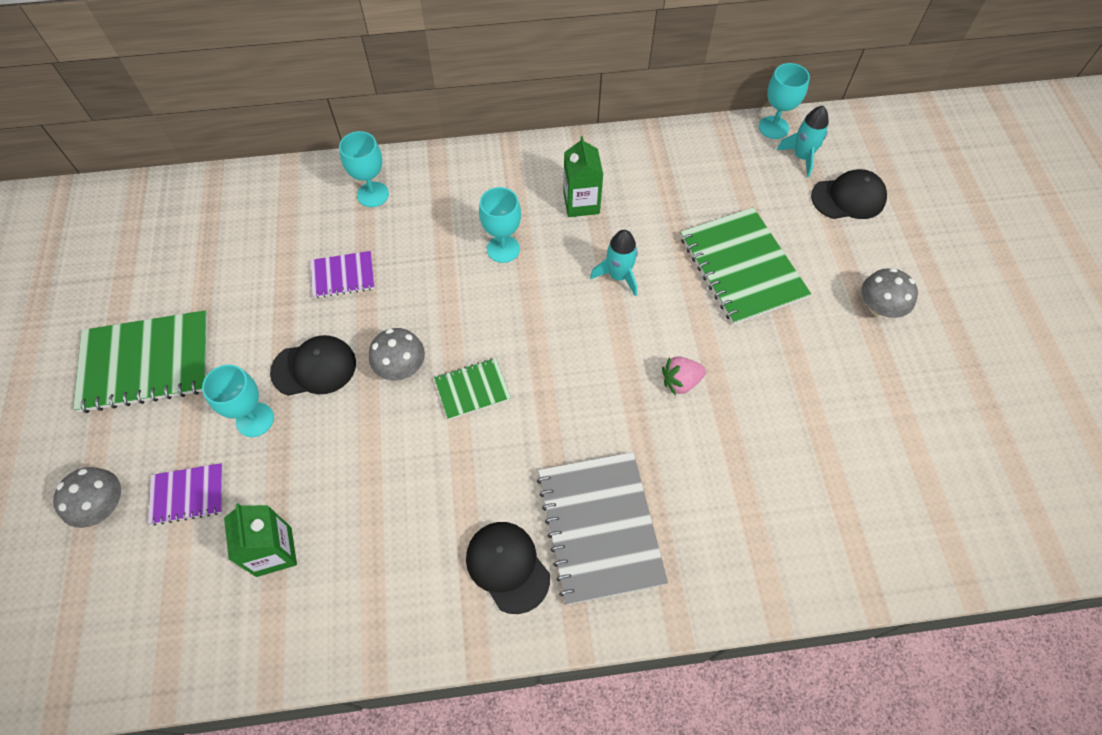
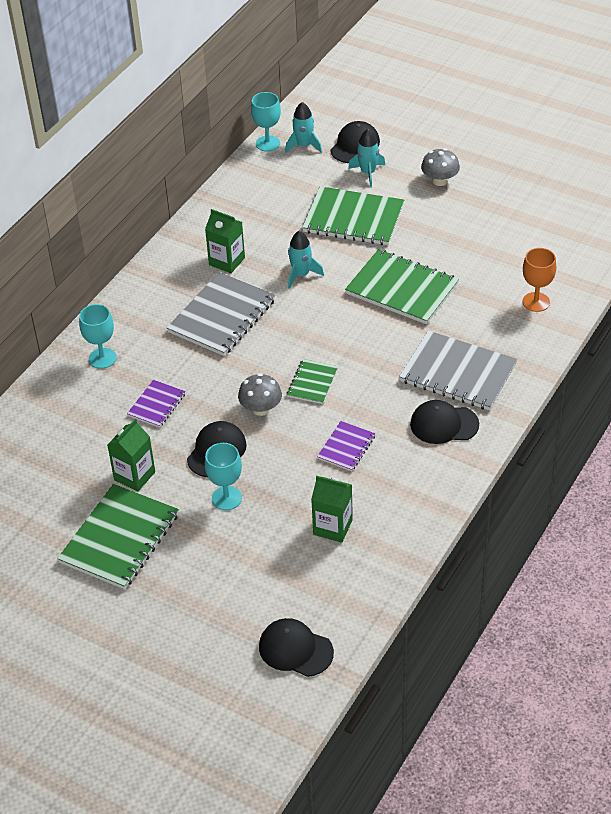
camera: 50 degrees left, 15 degrees down
grey mushroom [53,467,121,528] -> none
purple notebook [148,463,223,526] -> purple notebook moved to [317,421,375,471]
turquoise goblet [479,187,521,263] -> grey notebook [167,272,276,356]
pink strawberry [662,356,706,396] -> green notebook [345,249,459,324]
none -> green carton [107,419,155,492]
none -> black cap [259,618,334,677]
none -> turquoise rocket [348,129,385,187]
none -> orange goblet [522,248,556,312]

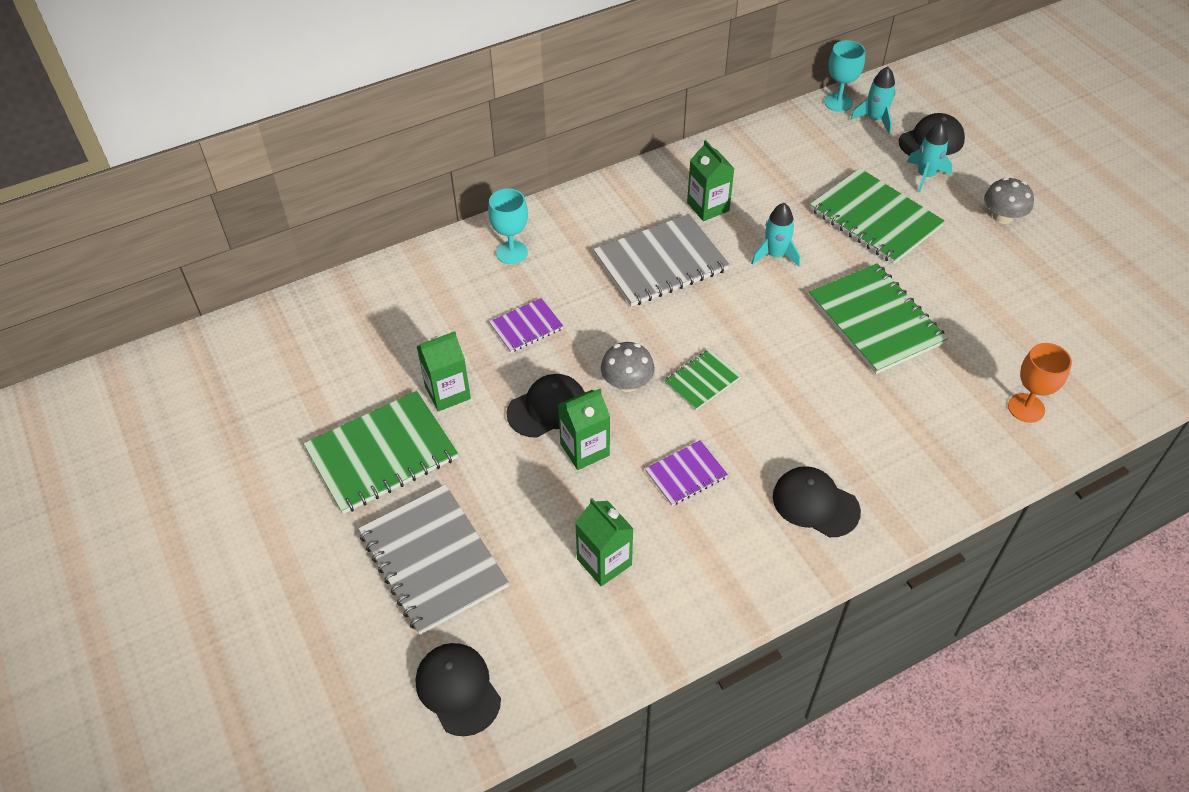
camera: 30 degrees right, 5 degrees up
turquoise goblet [205,443,242,510] -> none
grey notebook [399,330,517,411] -> grey notebook moved to [359,485,509,635]
none -> green carton [558,389,610,470]

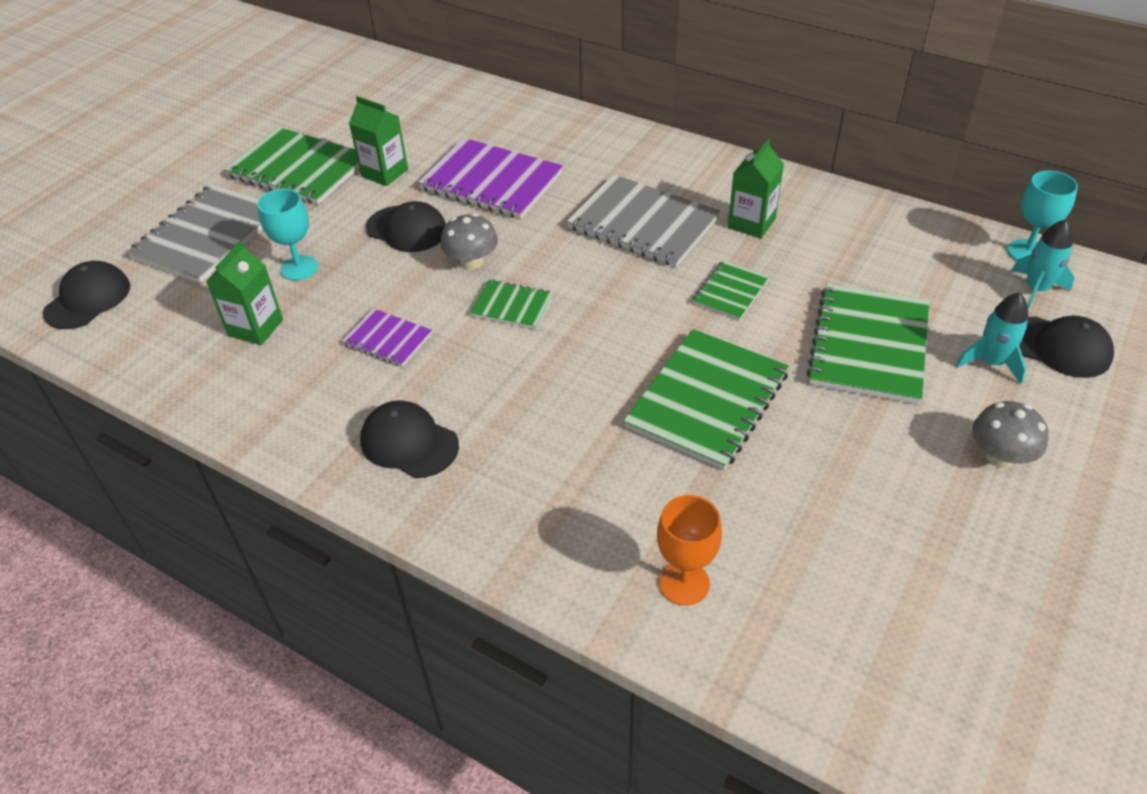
camera: 60 degrees right, 5 degrees down
turquoise goblet [488,188,528,264] -> turquoise goblet moved to [257,189,318,281]
purple notebook [489,298,563,352] -> purple notebook [418,138,563,219], size x1.91
green carton [558,389,610,470] -> none
turquoise rocket [751,203,800,267] -> green notebook [692,260,769,321]
black cap [773,466,861,537] -> black cap turned 60 degrees counterclockwise [360,400,459,478]

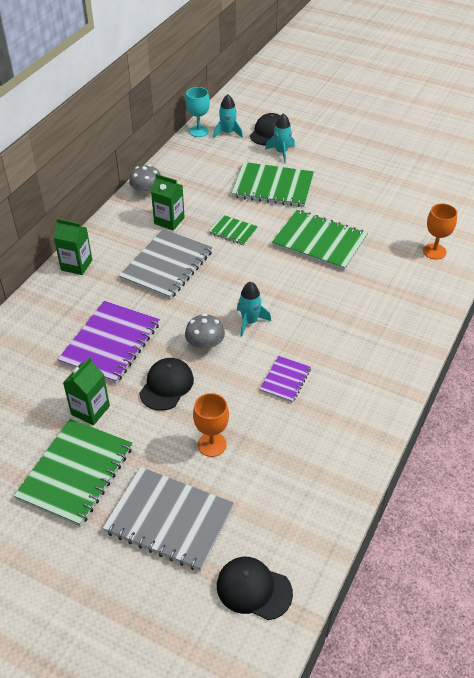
camera: 95 degrees left, 0 degrees up
green carton [206,241,283,345] -> green carton moved to [54,218,92,275]
turquoise goblet [257,189,318,281] -> orange goblet [193,393,229,457]
black cap [360,400,459,478] -> none
green notebook [470,280,554,330] -> turquoise rocket [237,282,271,337]
grey mushroom [972,401,1048,468] -> grey mushroom moved to [129,165,161,197]

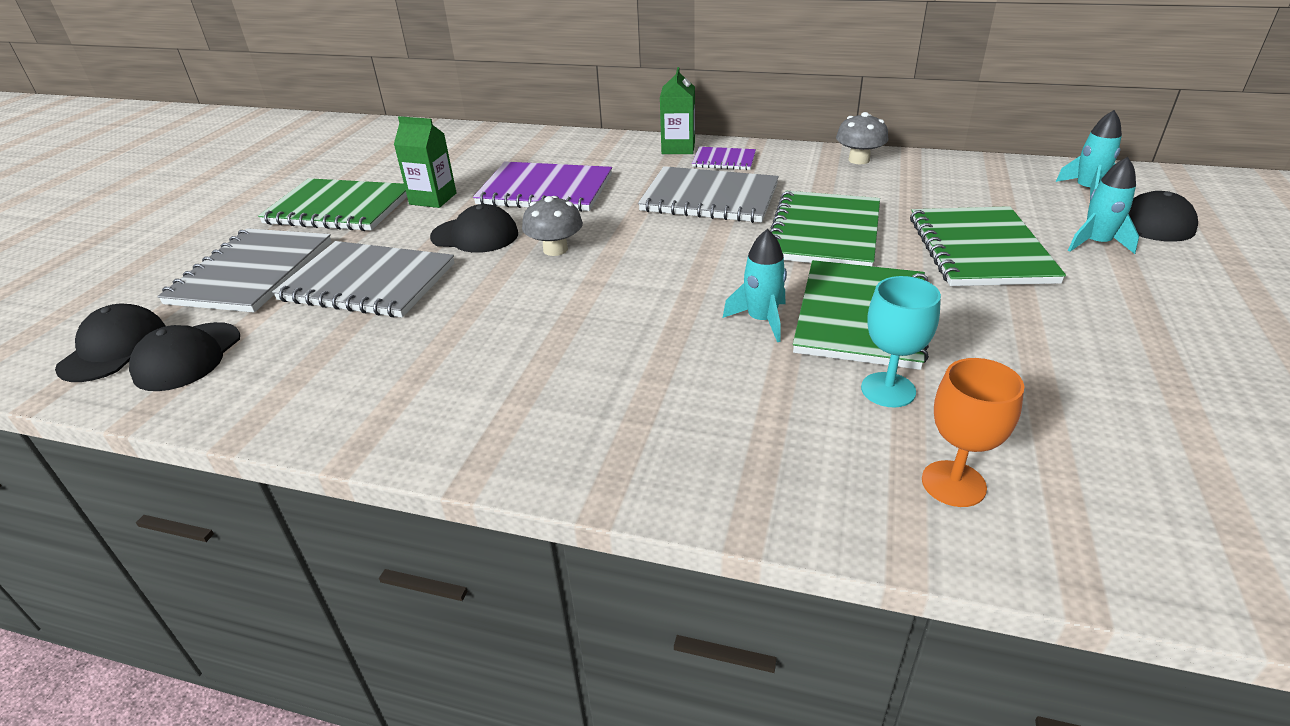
camera: 80 degrees right, 10 degrees down
green carton [151,174,185,230] -> none
turquoise goblet [186,87,210,137] -> turquoise goblet moved to [861,276,941,408]
orange goblet [193,393,229,457] -> grey notebook [272,241,454,317]
green notebook [208,215,258,245] -> green notebook [770,191,880,266], size x1.91
turquoise rocket [237,282,271,337] -> turquoise rocket moved to [723,229,787,342]
purple notebook [260,356,311,403] -> purple notebook moved to [692,147,756,170]
none -> black cap [129,322,240,391]

